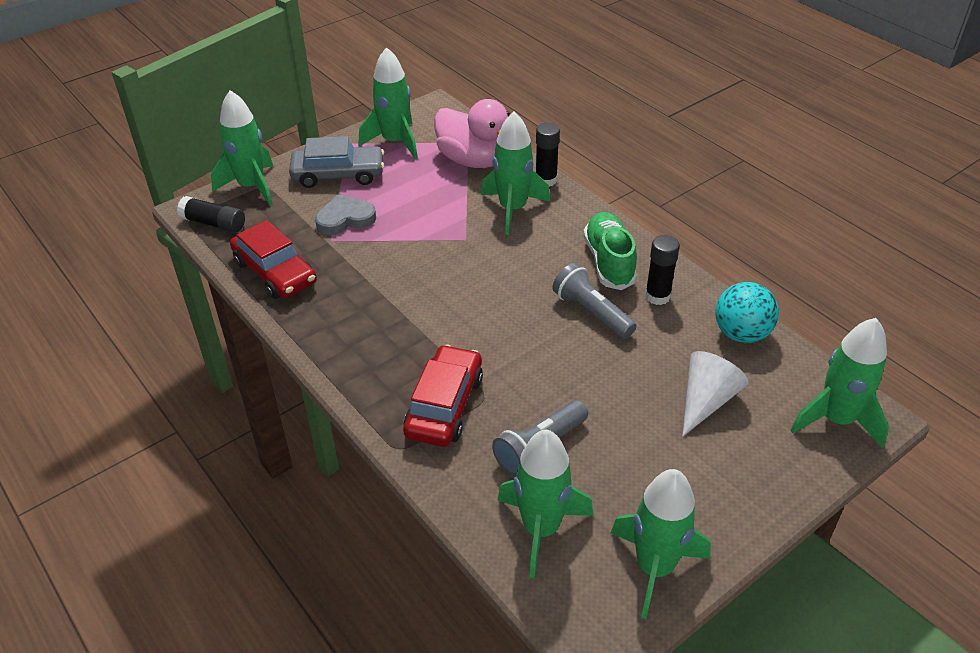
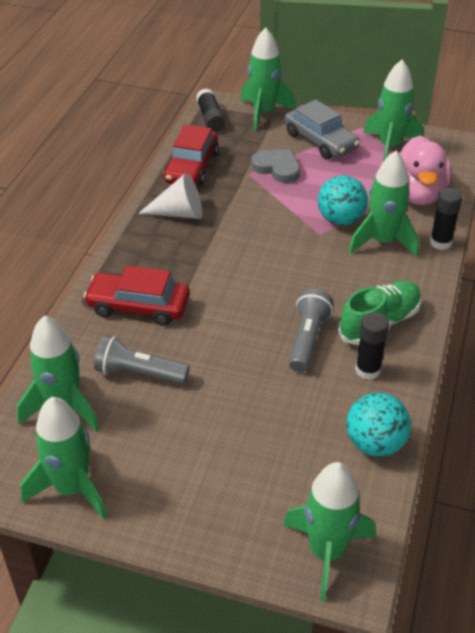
camera: 55 degrees right, 0 degrees up
red car [403,344,483,447] -> red car turned 150 degrees counterclockwise [84,266,190,326]
white cone [682,351,749,436] -> white cone moved to [138,173,202,219]
none -> turquoise ball [318,175,368,225]

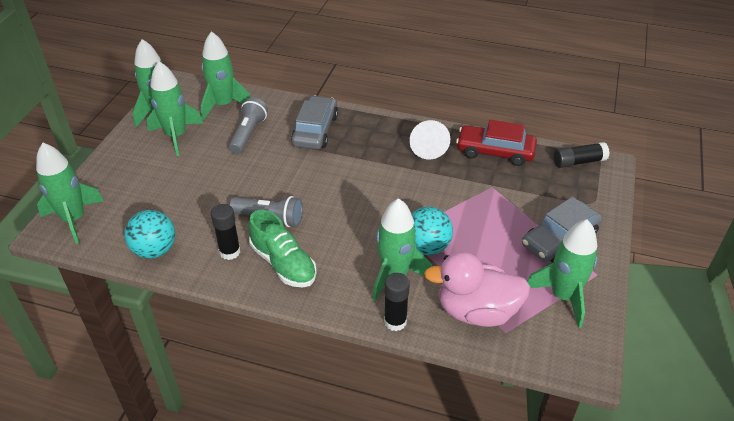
camera: 90 degrees right, 0 degrees up
red car [84,266,190,326] -> grey car [291,96,338,150]
green rocket [240,28,295,131] -> green rocket moved to [147,61,203,156]
grey heart [251,149,300,183] -> none

